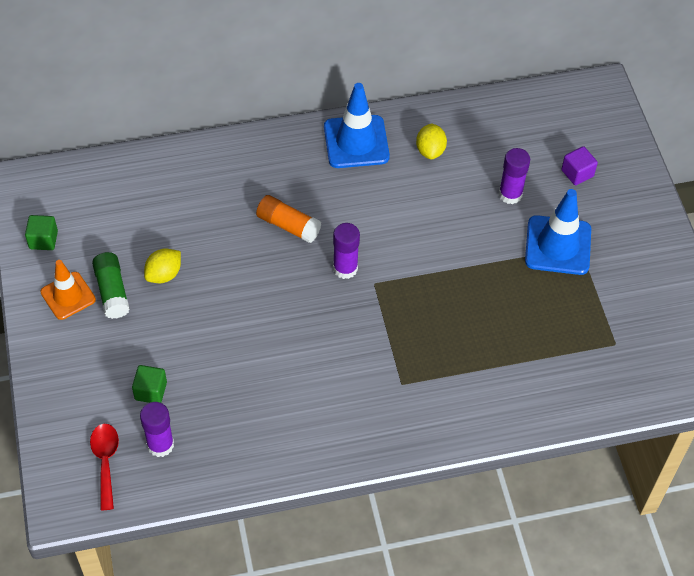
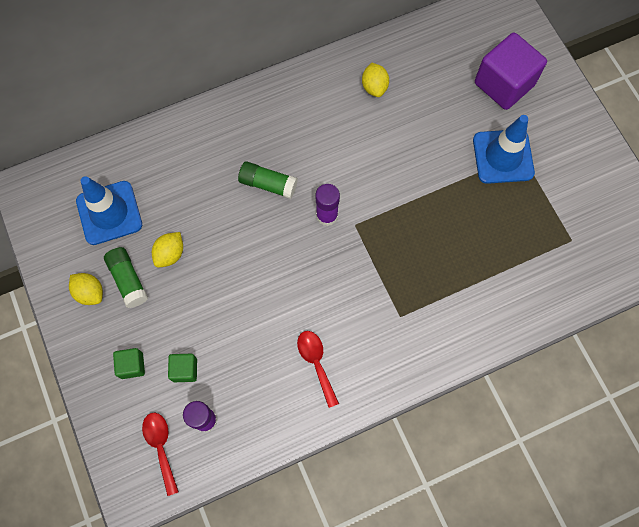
camera: 10 degrees left, 15 degrees up
green cube [25,215,58,250] -> green cube moved to [113,348,145,379]
orange traffic cone [41,260,96,320] -> yellow lemon [69,273,103,305]
orange glue stick [256,195,321,243] -> green glue stick [238,161,298,199]
blue traffic cone [324,83,390,168] -> blue traffic cone moved to [76,176,142,245]
purple glue stick [499,148,530,204] -> none
purple cube [561,146,598,185] -> purple cube [475,33,547,110], size x2.11
none -> red spoon [297,331,339,408]

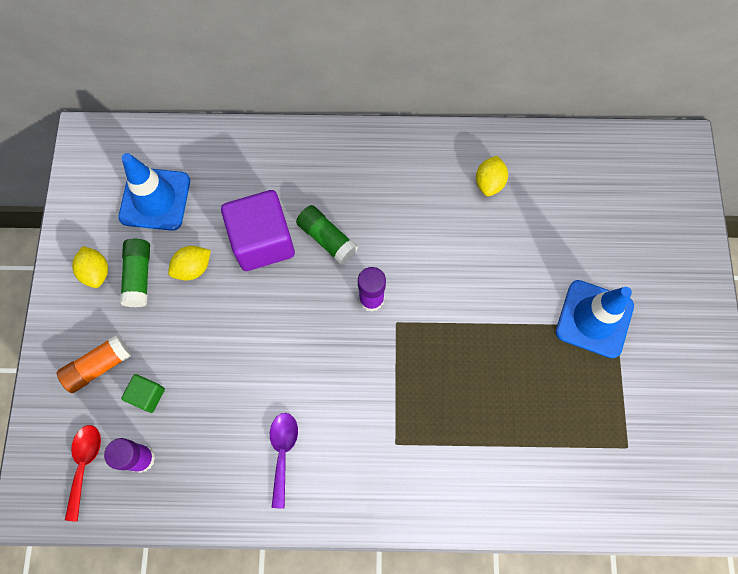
camera: 25 degrees right, 0 degrees up
green cube [113,348,145,379] -> orange glue stick [57,334,132,393]
red spoon [297,331,339,408] -> purple spoon [270,413,298,508]
purple cube [475,33,547,110] -> purple cube moved to [221,190,295,271]

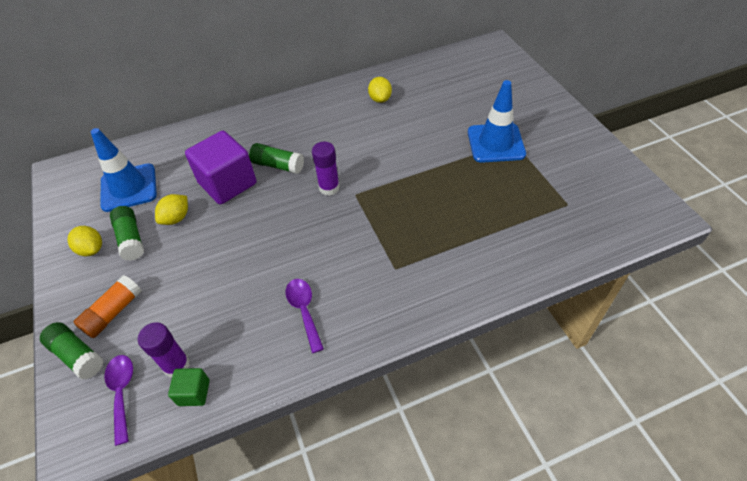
camera: 20 degrees left, 20 degrees down
red spoon [65,425,101,522] -> purple spoon [104,355,133,446]
green cube [121,374,165,413] -> green cube moved to [168,368,210,406]
none -> green glue stick [40,322,104,379]

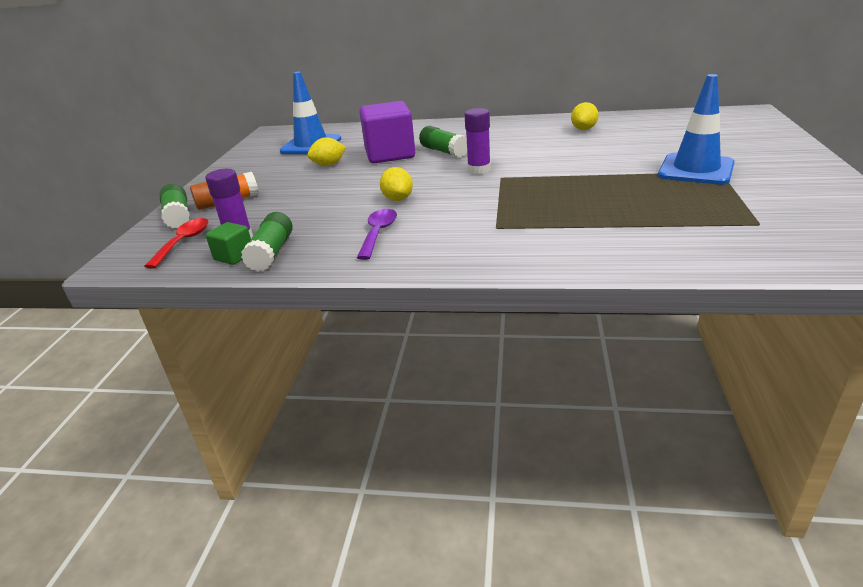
camera: 30 degrees right, 20 degrees down
yellow lemon [68,226,102,256] -> yellow lemon moved to [380,167,413,201]
purple spoon [104,355,133,446] -> red spoon [144,218,208,269]
green glue stick [110,206,144,261] -> green glue stick moved to [241,212,293,271]

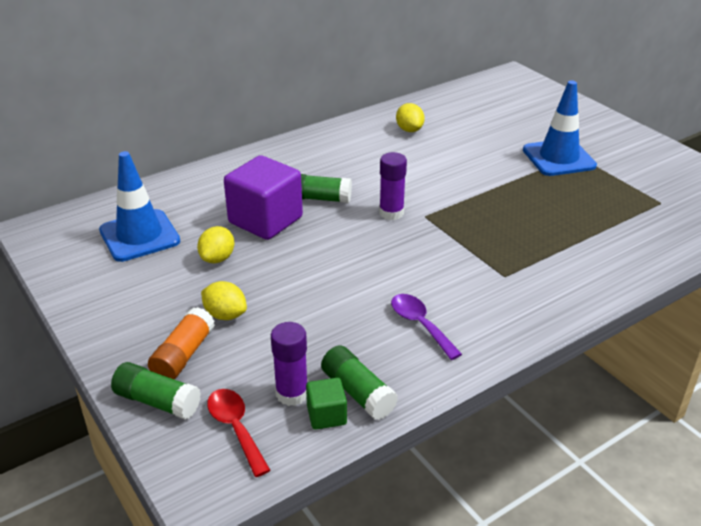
camera: 45 degrees left, 5 degrees up
yellow lemon [380,167,413,201] -> yellow lemon moved to [201,281,247,320]

